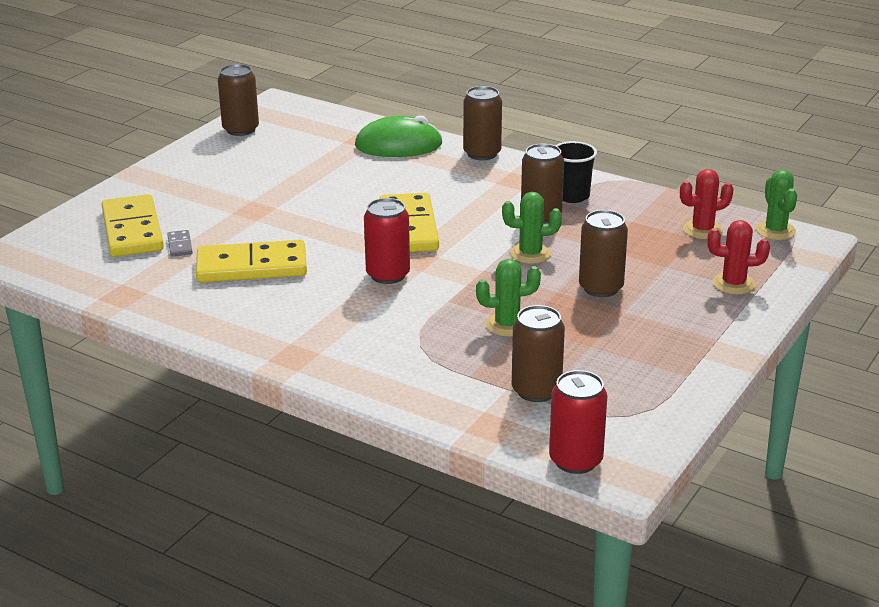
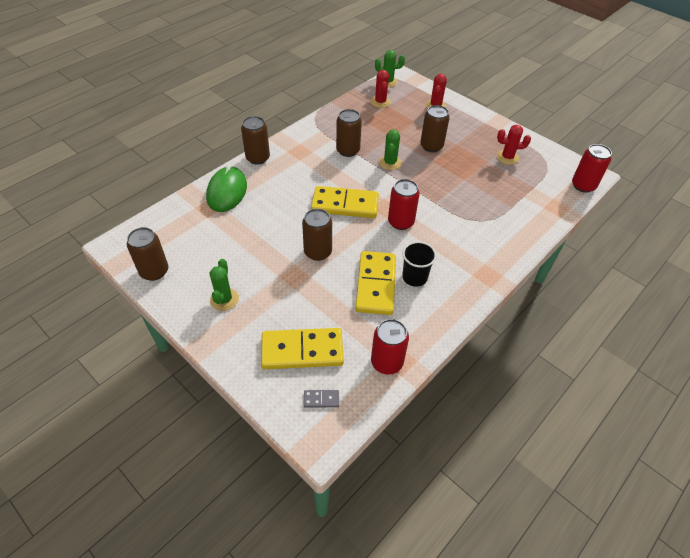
camera: 80 degrees left, 20 degrees up
grey domino [167,230,193,257] -> grey domino moved to [304,390,339,408]
green cactus [476,259,541,336] -> green cactus moved to [210,259,239,311]
brown can [512,305,565,402] -> brown can moved to [302,208,332,261]
black cup [555,141,597,203] -> black cup moved to [402,241,437,287]
none -> red can [371,319,409,375]
none -> red cactus [497,125,531,165]

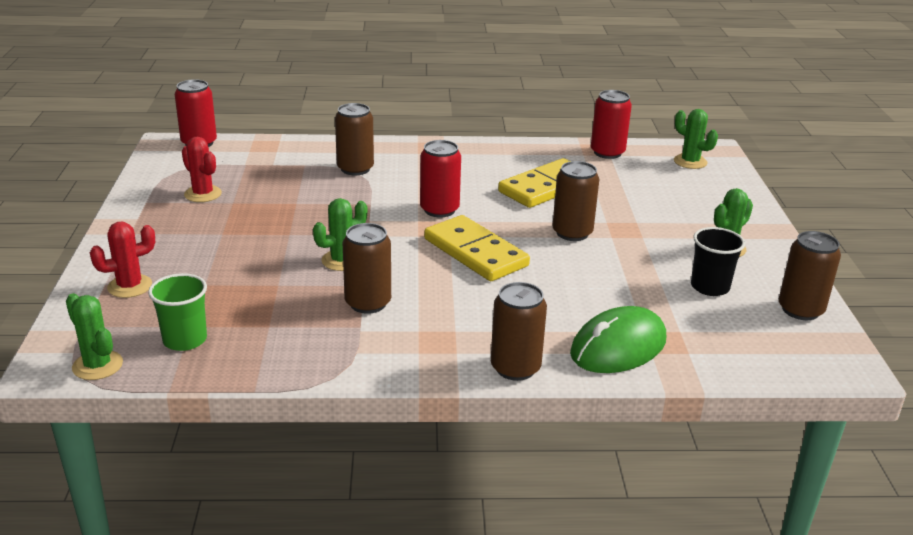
camera: 135 degrees left, 20 degrees down
yellow domino [261,328,344,369] -> none
grey domino [304,390,339,408] -> green cactus [674,109,718,169]
red cactus [371,70,391,108] -> green cup [148,273,207,351]
black cup [402,241,437,287] -> black cup moved to [691,227,745,296]
brown can [420,105,450,152] -> brown can moved to [335,103,374,175]

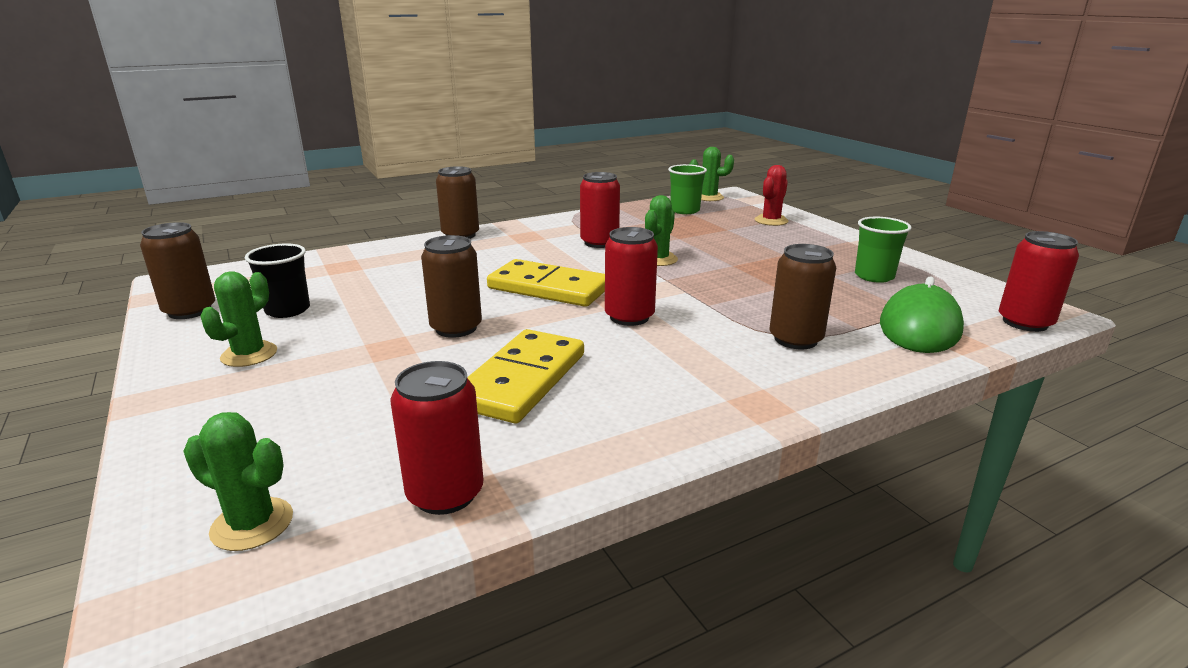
camera: 155 degrees right, 5 degrees down
red cactus [182,137,222,202] -> green cup [855,217,912,283]
brown can [342,223,391,314] -> red can [580,172,620,248]
green mouse [570,306,666,373] -> green mouse moved to [880,277,964,353]

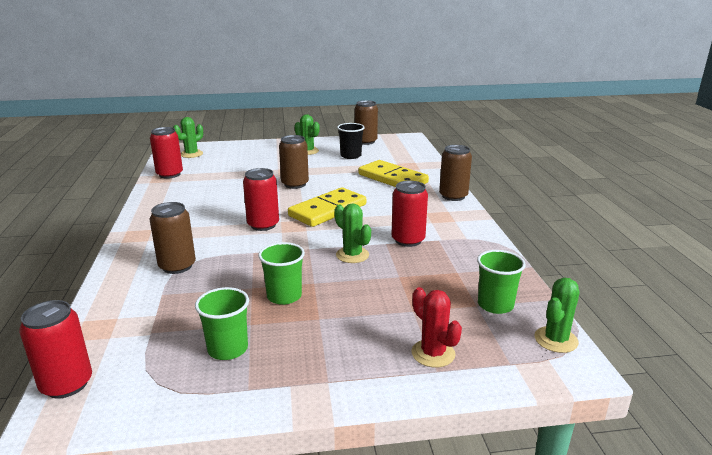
camera: 110 degrees right, 0 degrees up
yellow domino [467,329,584,423] -> yellow domino moved to [358,160,429,187]
green mouse [880,277,964,353] -> none
none -> green cup [258,242,305,305]

